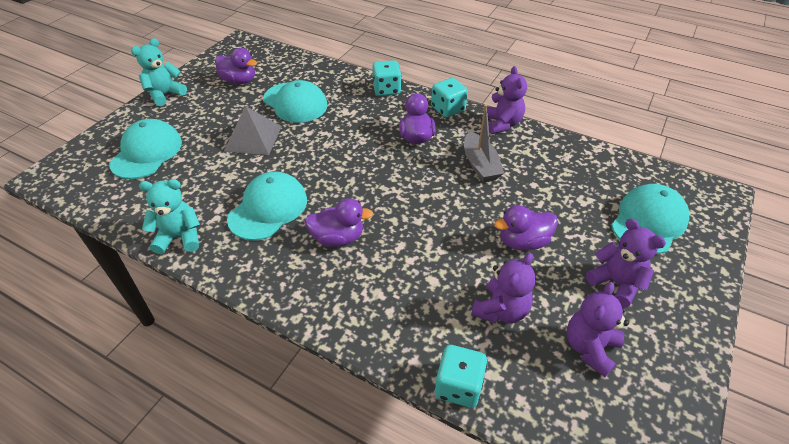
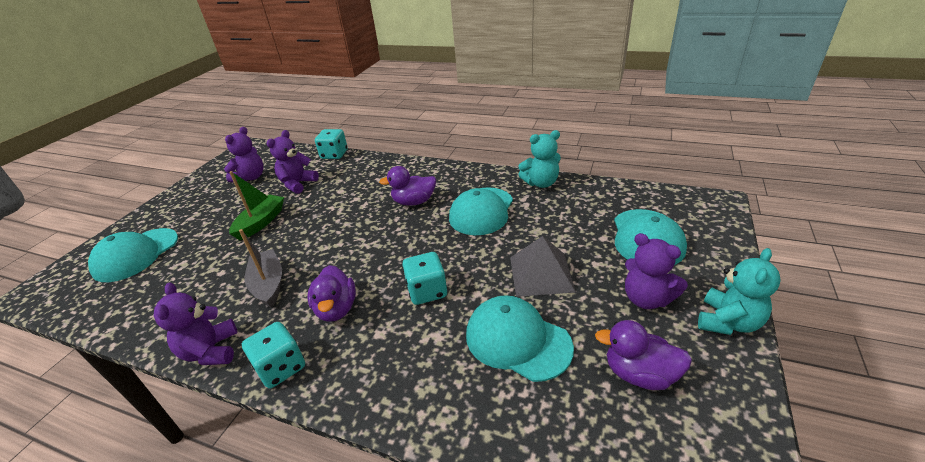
camera: 175 degrees right, 10 degrees down
turquoise dice [372,60,401,96] -> turquoise dice moved to [402,252,447,305]
purple duck [494,205,558,251] -> green boat [229,171,284,240]
purple teddy bear [586,218,666,307] -> purple teddy bear moved to [625,233,688,309]

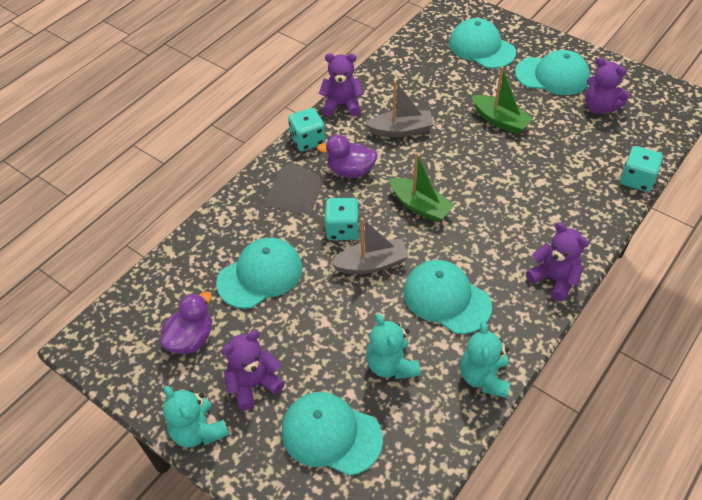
camera: 105 degrees right, 15 degrees up
purple teddy bear [267,130,319,194] -> purple teddy bear moved to [526,222,589,301]
purple duck [379,166,436,206] -> none
grey pyramid [510,236,576,297] -> grey pyramid moved to [263,162,325,215]
none -> grey boat [330,218,409,274]
none -> turquoise teddy bear [366,314,420,379]
none -> green boat [389,152,455,223]
none -> turquoise cap [515,50,590,95]

